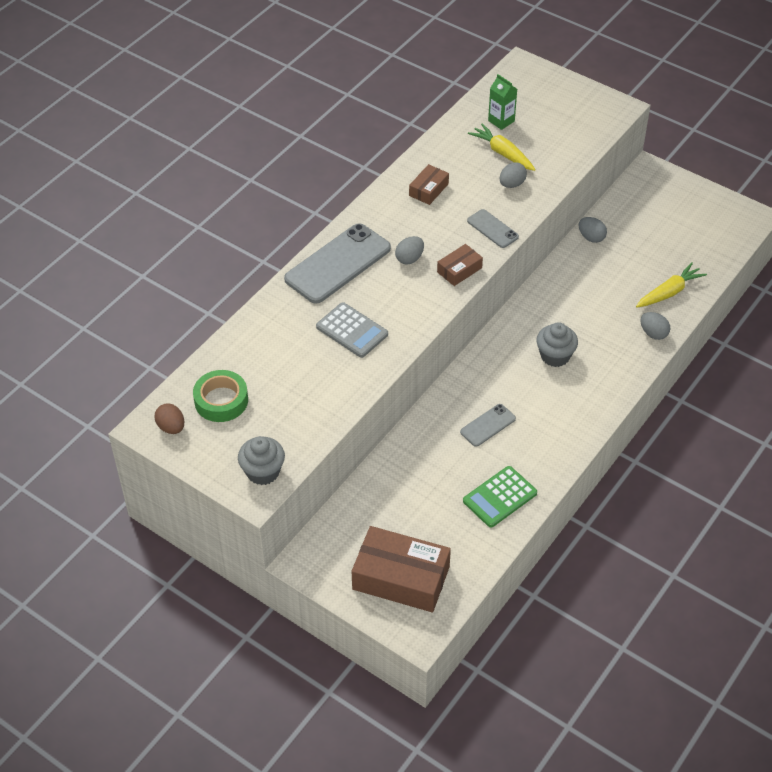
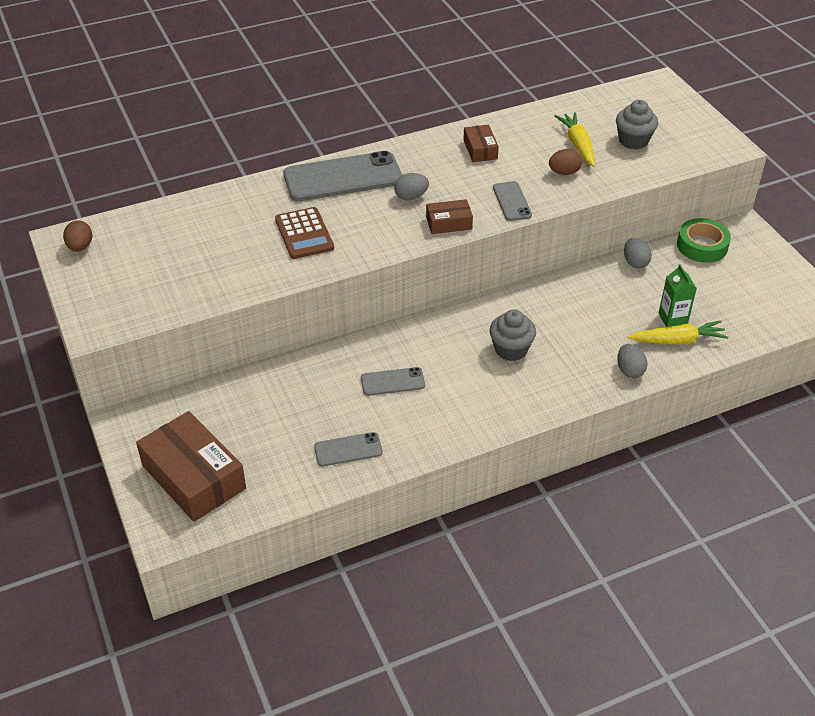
camera: 30 degrees right, 5 degrees down
green tape [193,370,248,422] -> green tape moved to [677,218,731,263]
grey cupcake [238,436,285,485] -> grey cupcake moved to [616,100,658,149]
grey calculator [316,302,388,358] -> brown calculator [275,207,334,259]
brown box [409,164,449,205] -> brown box turned 75 degrees counterclockwise [463,124,499,162]
green calculator [463,466,537,528] -> grey phone [314,432,383,466]
green carton [488,74,517,130] -> green carton moved to [659,264,697,327]
grey egg [500,162,527,188] -> brown egg [549,149,582,175]

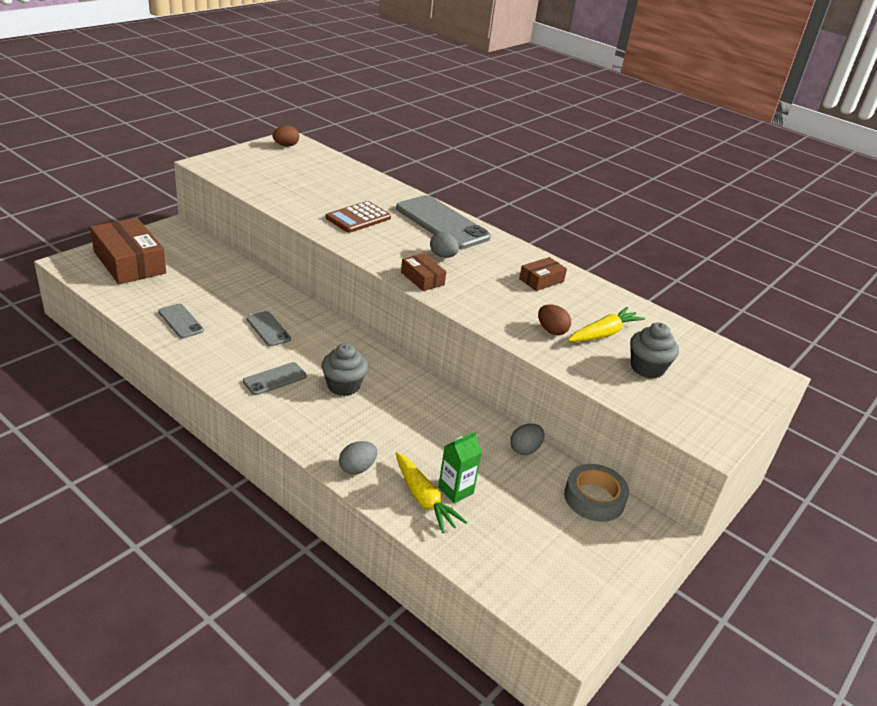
camera: 60 degrees right, 10 degrees down
brown box [136,411,246,522] -> brown box turned 60 degrees counterclockwise [90,217,166,284]
grey phone [493,181,532,221] -> grey phone moved to [243,362,307,395]
green tape [677,218,731,263] -> grey tape [564,464,629,522]

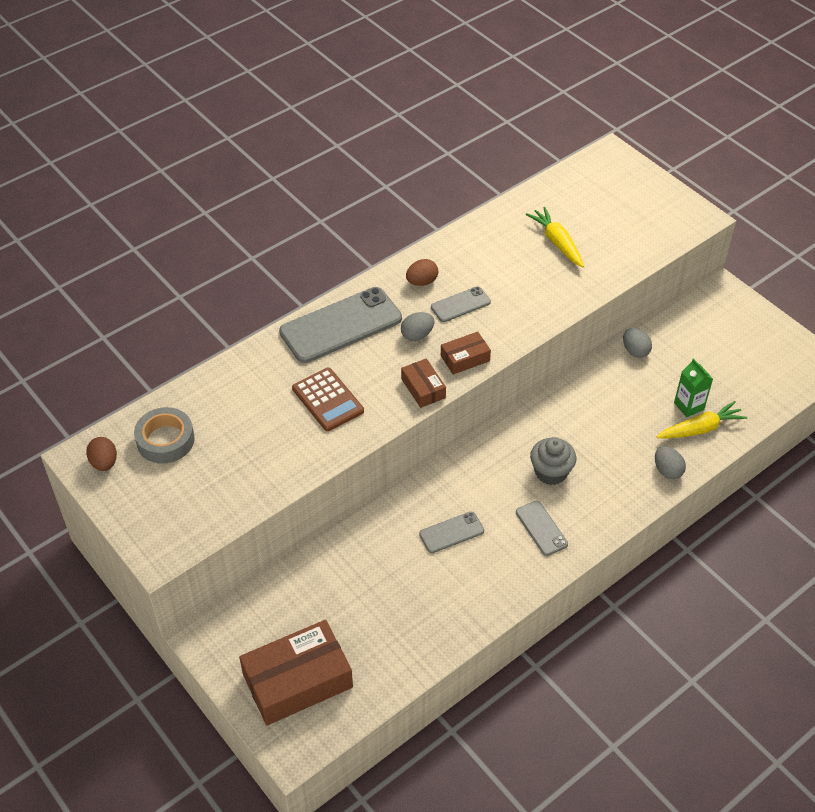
camera: 75 degrees left, 15 degrees up
grey phone [158,304,204,338] -> grey phone moved to [431,286,491,322]
brown box [519,257,567,291] -> brown box moved to [401,358,446,408]
brown egg [538,304,571,335] -> brown egg moved to [406,259,438,286]
grey tape [564,464,629,522] -> grey tape moved to [134,407,195,464]
grey cupcake [630,322,679,379] -> none

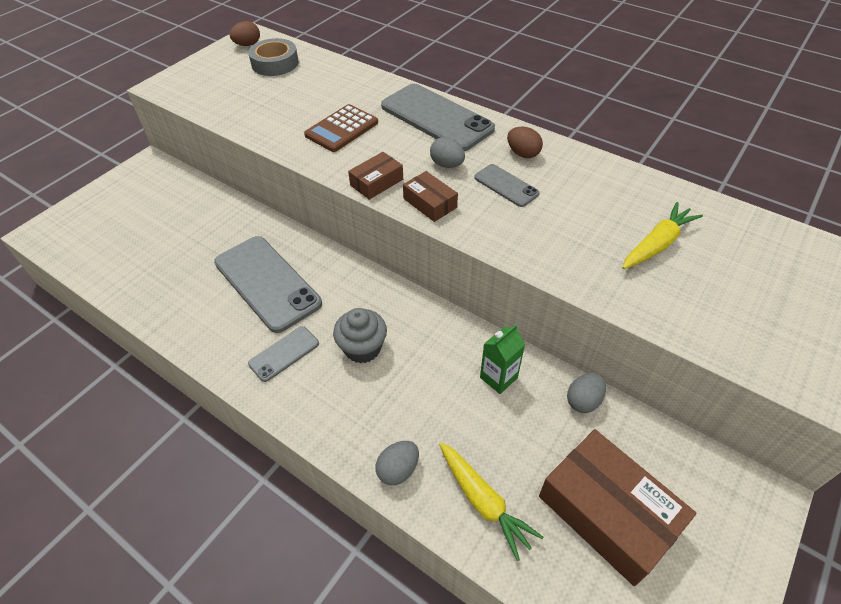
camera: 75 degrees right, 0 degrees up
brown box [239,620,353,726] -> brown box moved to [539,429,696,586]
grey phone [419,512,484,553] -> grey phone [214,236,322,333], size x2.01
green carton [674,358,713,417] -> green carton moved to [480,324,525,394]

